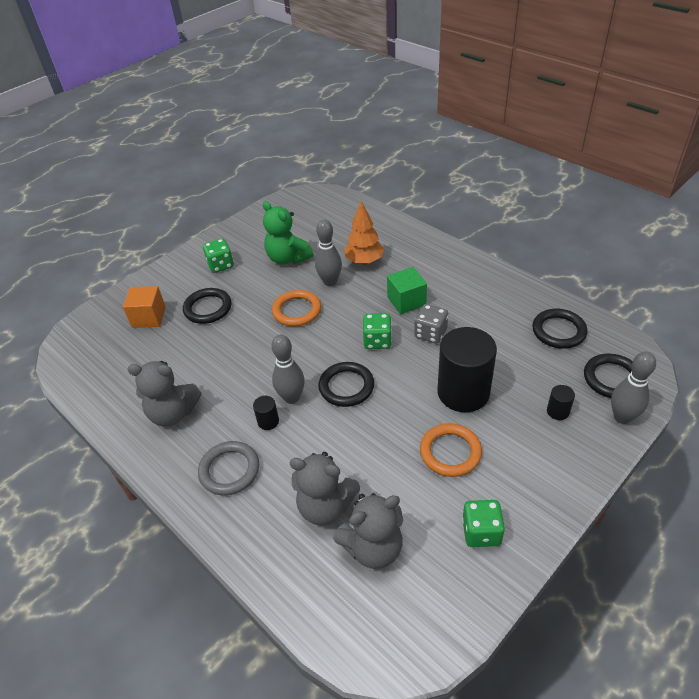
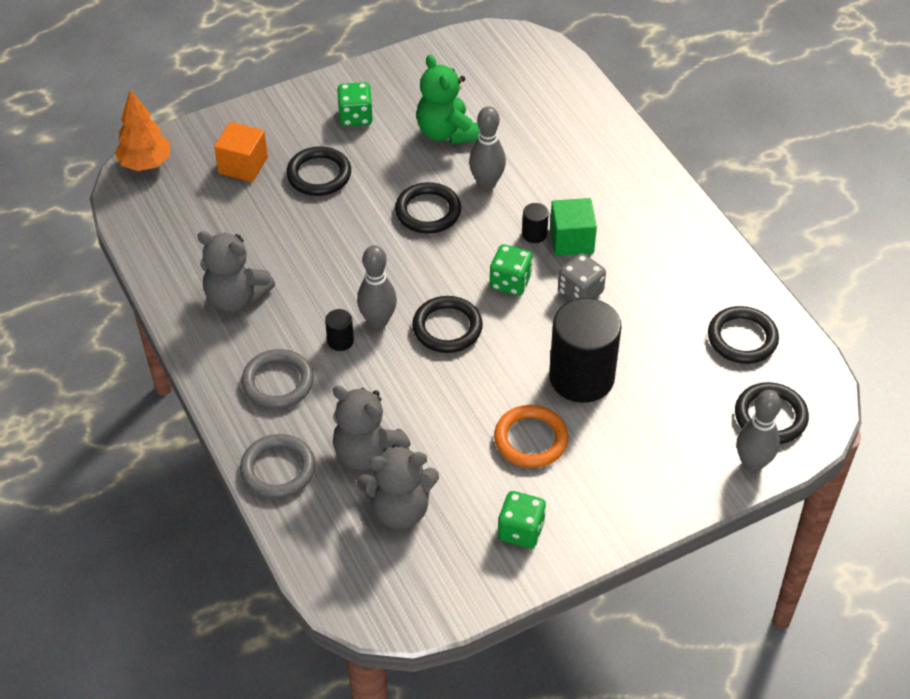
camera: 15 degrees right, 5 degrees up
orange ring [272,290,321,326] -> black ring [395,182,461,234]
orange tree [344,201,384,264] -> orange tree moved to [115,90,170,171]
black cylinder [547,385,575,420] -> black cylinder moved to [522,203,549,243]
none -> grey ring [240,434,316,499]

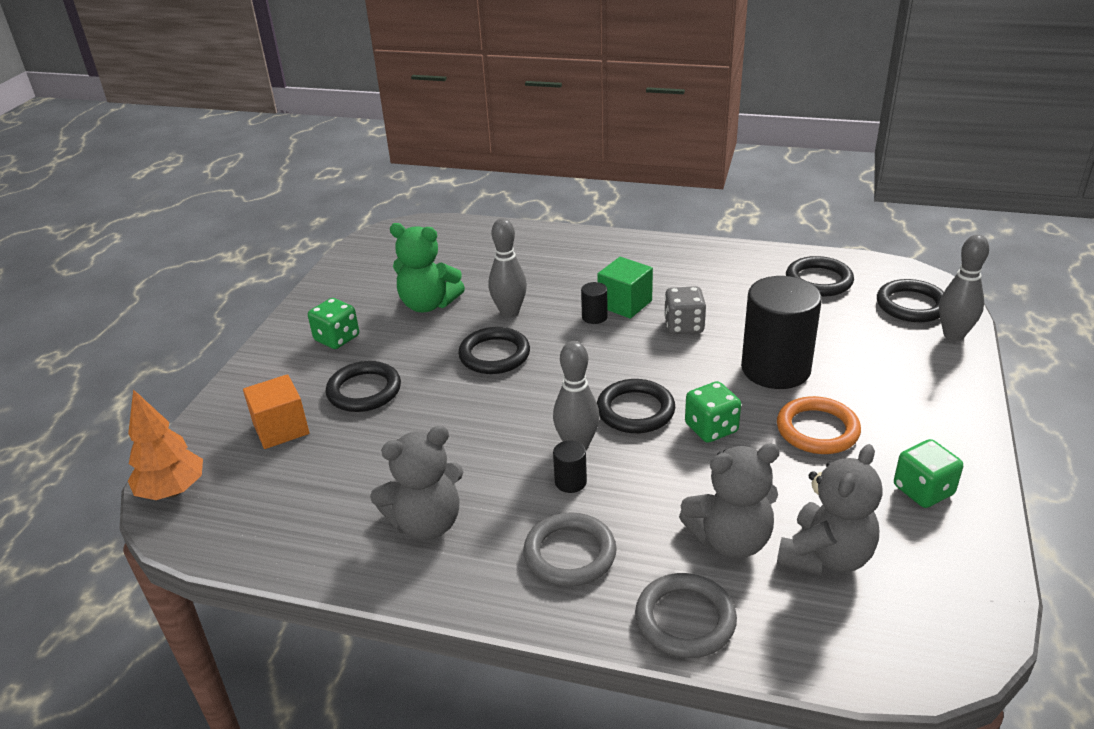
camera: 45 degrees left, 15 degrees down
green dice [490,244,533,296] -> green dice moved to [685,381,741,443]

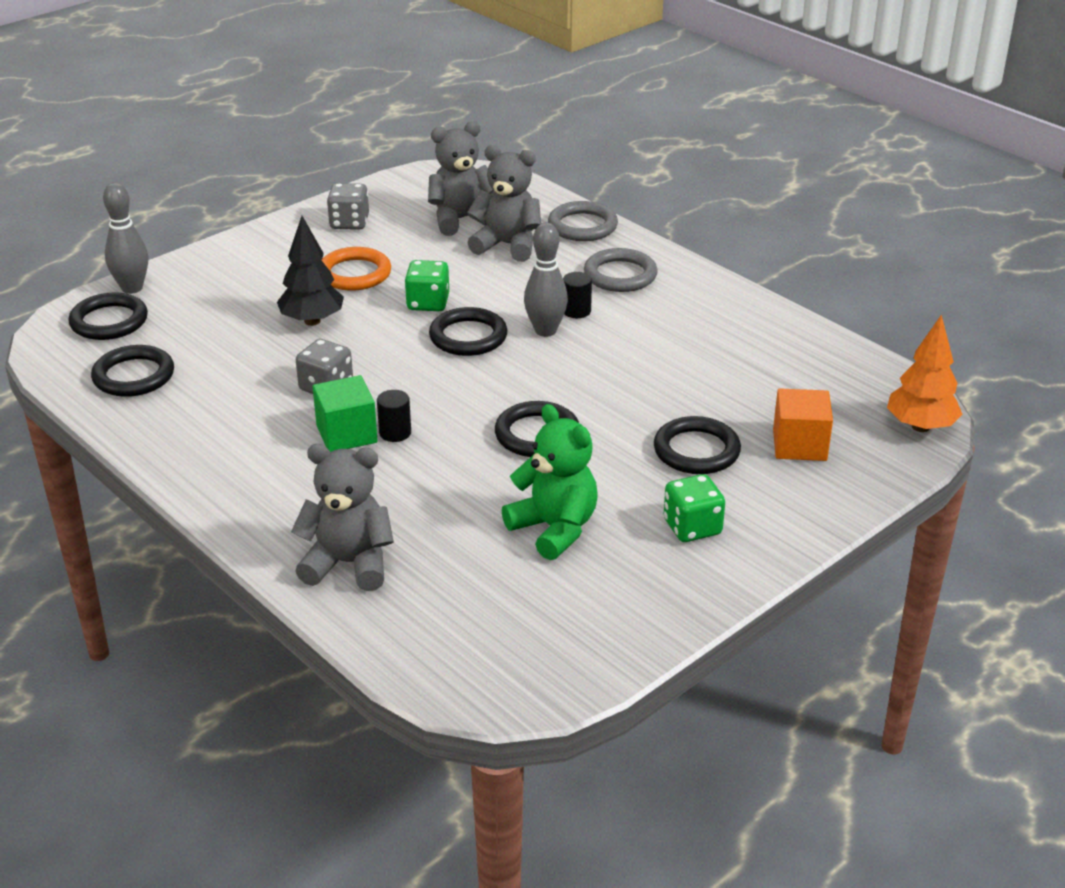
camera: 150 degrees left, 0 degrees up
grey teddy bear [370,426,463,540] -> grey teddy bear moved to [291,444,394,591]
grey bowling pin [489,218,527,318] -> none
black cylinder [741,276,822,389] -> black tree [277,216,344,326]
green dice [894,439,963,508] -> grey dice [327,183,369,230]

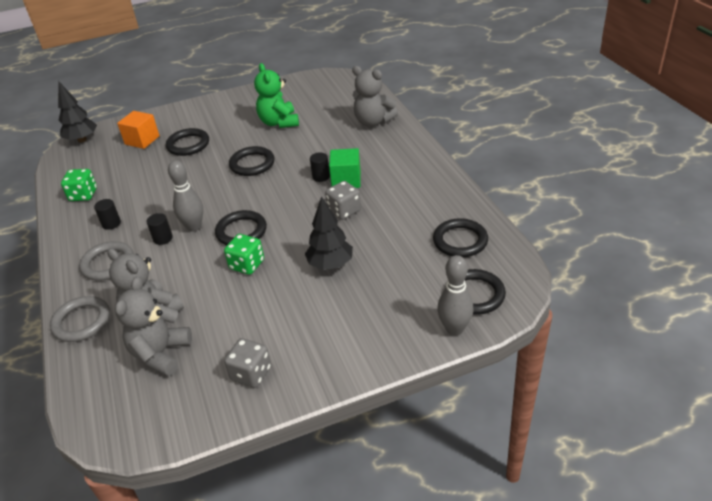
camera: 155 degrees left, 5 degrees up
orange ring [322,247,391,291] -> none
grey teddy bear [428,121,494,236] -> grey teddy bear turned 105 degrees clockwise [115,277,192,376]
green dice [664,474,725,542] -> green dice moved to [61,169,97,201]
orange tree [887,315,962,432] -> black tree [58,82,97,142]
none -> black cylinder [94,199,121,230]

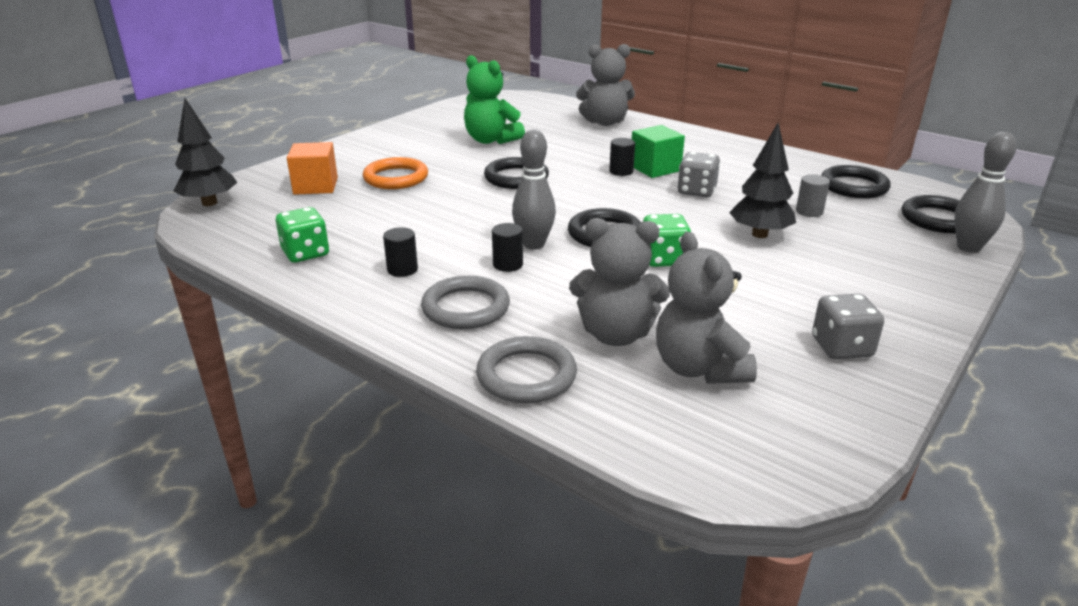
camera: 35 degrees left, 10 degrees down
black ring [166,128,209,156] -> orange ring [363,157,428,189]
none -> grey cylinder [796,174,830,217]

